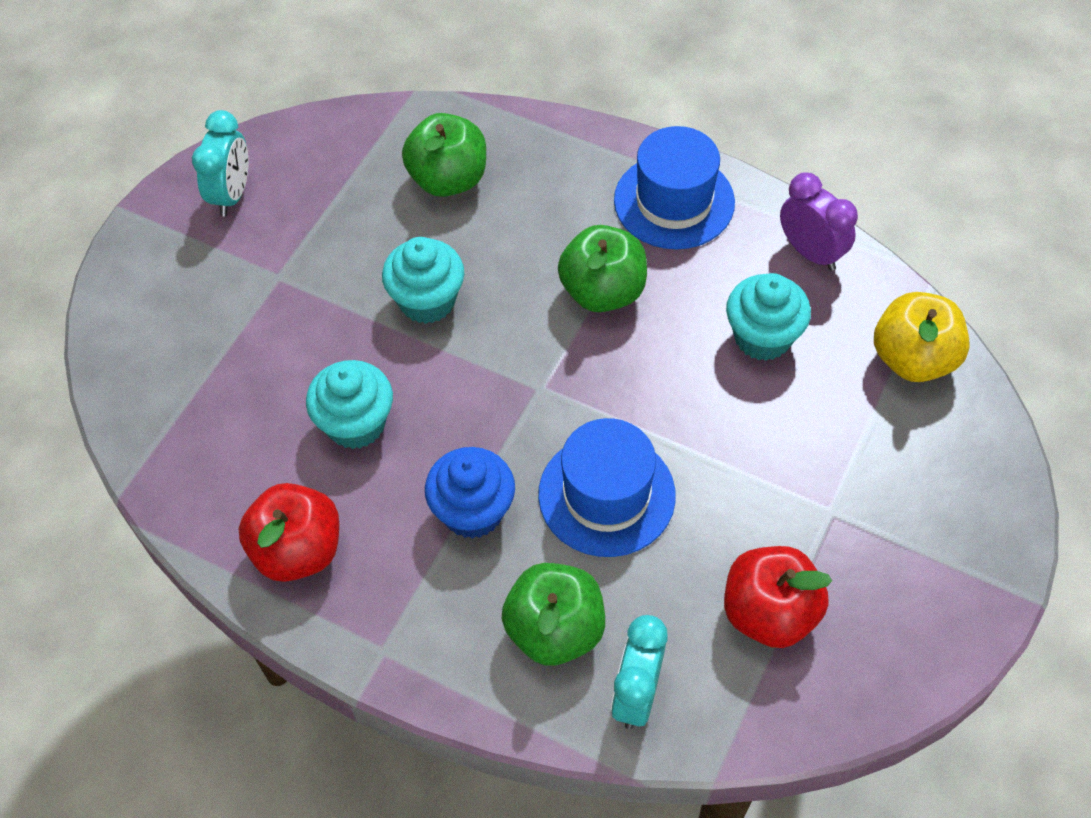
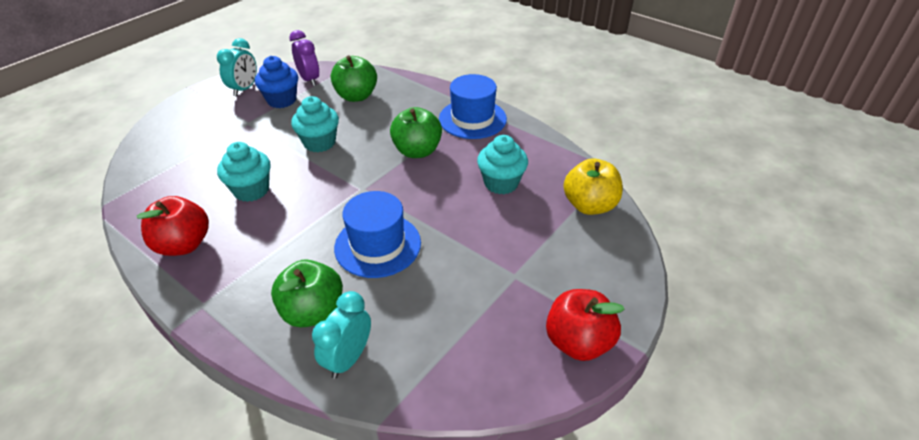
camera: 10 degrees right, 15 degrees down
blue cupcake [425,447,515,539] -> blue cupcake moved to [255,56,298,108]
red apple [724,546,832,648] -> red apple moved to [546,289,625,361]
purple clock [780,172,858,271] -> purple clock moved to [289,30,319,86]

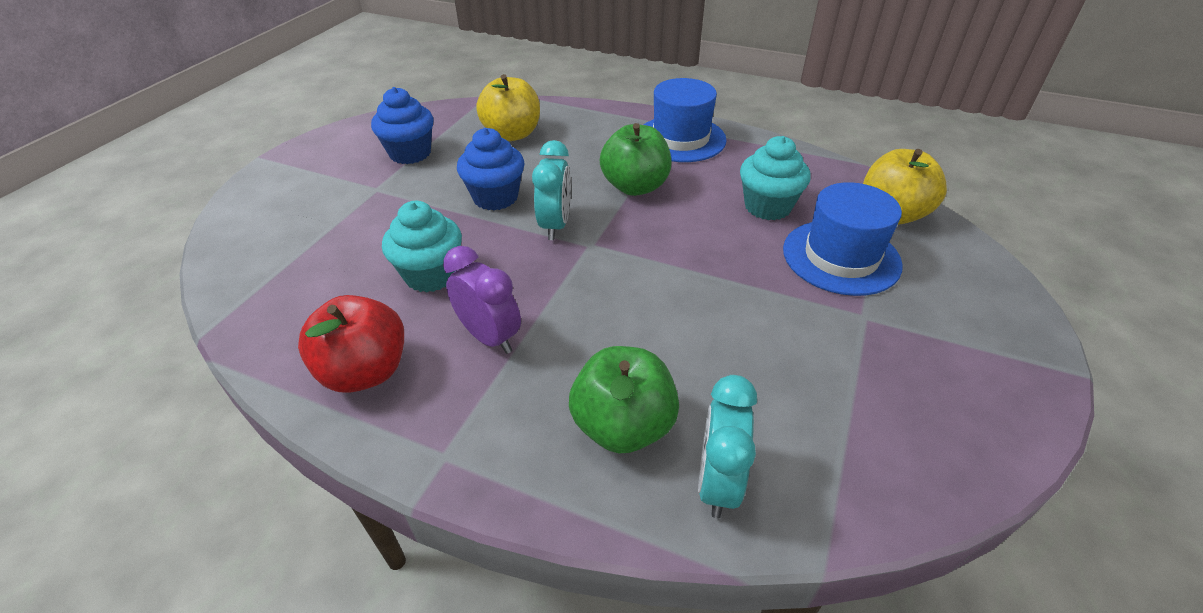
camera: 15 degrees left, 0 degrees up
turquoise clock [217,38,257,96] -> turquoise clock moved to [532,140,571,240]
purple clock [289,30,319,86] -> purple clock moved to [443,246,521,354]
turquoise cupcake [291,96,339,152] -> blue cupcake [457,128,524,210]
green apple [331,55,377,102] -> yellow apple [476,74,540,141]
blue hat [334,191,421,278] -> blue hat moved to [783,182,903,296]
red apple [546,289,625,361] -> none

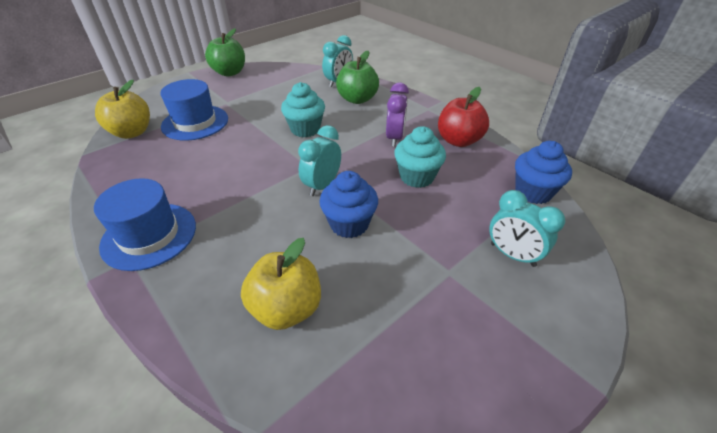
camera: 155 degrees left, 0 degrees up
blue cupcake [371,87,434,164] -> blue cupcake moved to [515,141,572,204]
purple clock [443,246,521,354] -> purple clock turned 150 degrees counterclockwise [386,82,409,147]
green apple [600,123,672,196] -> green apple moved to [205,28,245,76]
turquoise cupcake [740,136,811,220] -> turquoise cupcake moved to [281,82,325,137]
none -> turquoise clock [489,190,565,267]

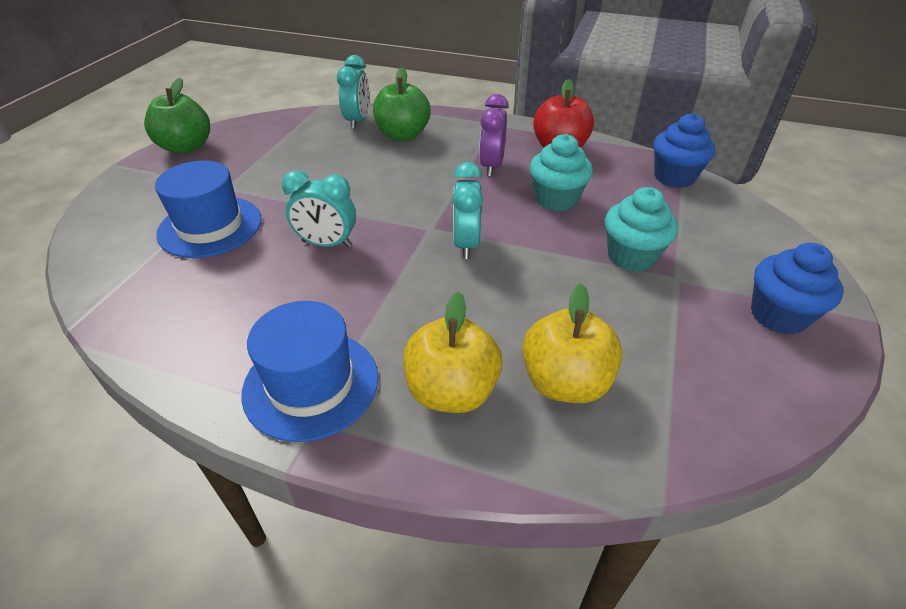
camera: 30 degrees left, 0 degrees up
yellow apple [95,80,150,139] -> yellow apple moved to [403,291,503,413]
turquoise cupcake [281,82,325,137] -> turquoise cupcake moved to [605,187,678,272]
blue cupcake [319,171,378,238] -> blue cupcake moved to [751,243,843,334]
purple clock [386,82,409,147] -> purple clock turned 150 degrees counterclockwise [479,94,509,176]
turquoise clock [489,190,565,267] -> turquoise clock moved to [282,170,356,248]

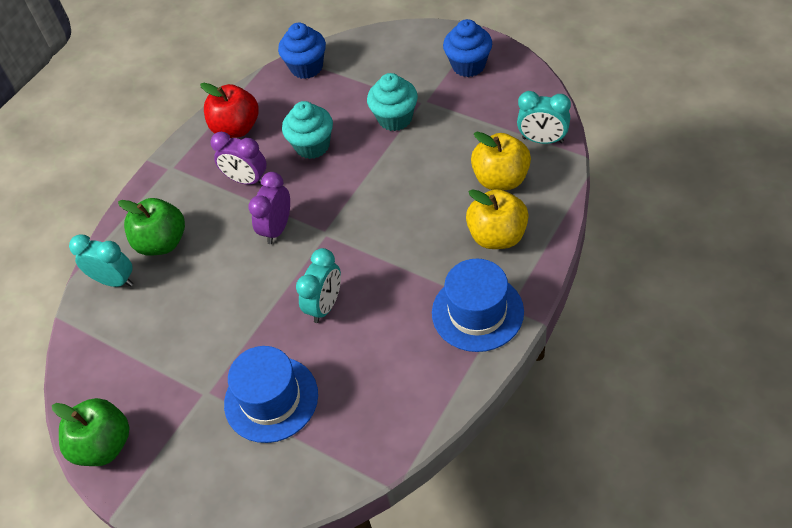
camera: 70 degrees left, 10 degrees up
turquoise clock [453,162,483,259] -> turquoise clock moved to [517,91,571,144]
none -> purple clock [249,172,290,244]

